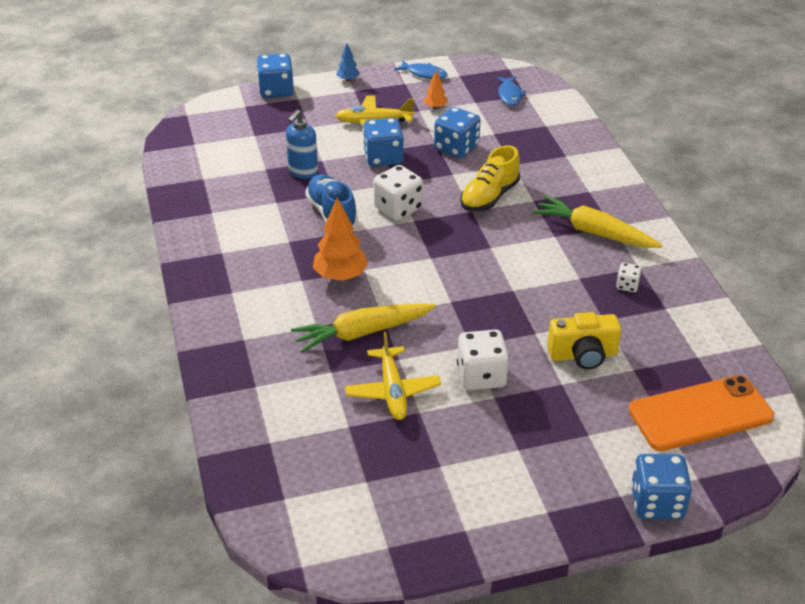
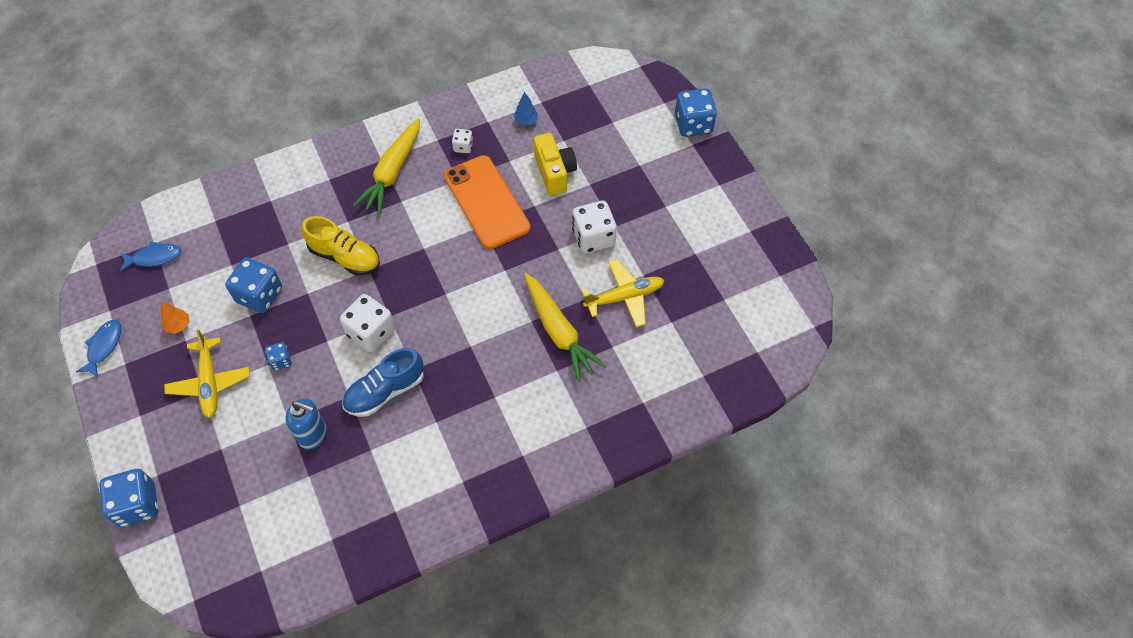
camera: 100 degrees left, 20 degrees up
orange tree [313,197,368,281] -> none
blue tree [337,44,360,81] -> blue tree moved to [513,92,538,125]
blue dice [363,118,404,167] -> blue dice [265,342,292,371], size x0.52
orange phone [628,375,774,451] -> orange phone moved to [444,155,531,249]

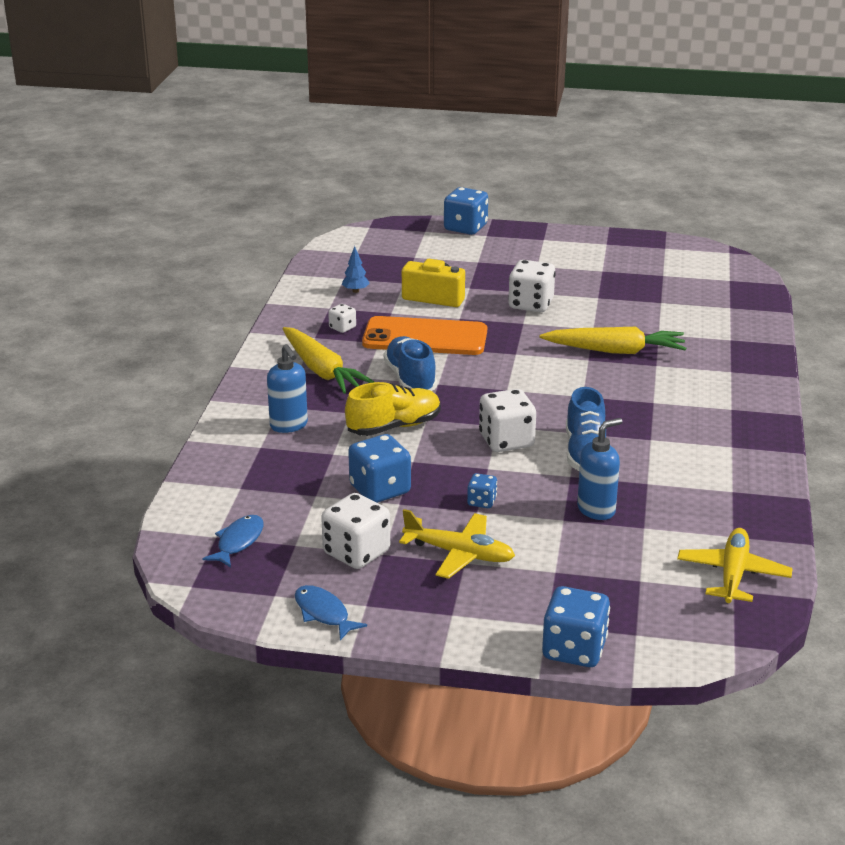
camera: 55 degrees left, 30 degrees down
orange tree [160,302,189,334] -> white dice [321,493,390,569]
yellow plane [581,259,665,328] -> yellow plane moved to [677,528,793,603]
none -> blue soap dispenser [267,344,308,433]
none -> blue shoe [384,336,437,391]

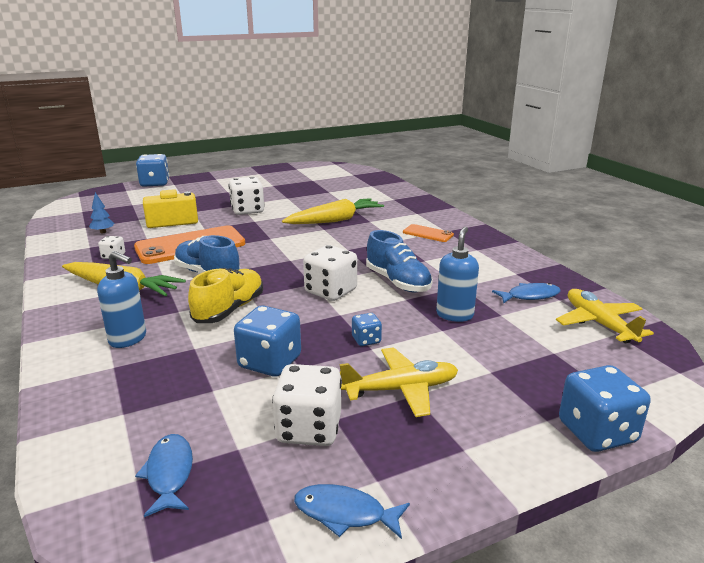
camera: 35 degrees left, 5 degrees down
none -> orange phone [403,224,454,242]
none -> blue fish [492,283,561,304]

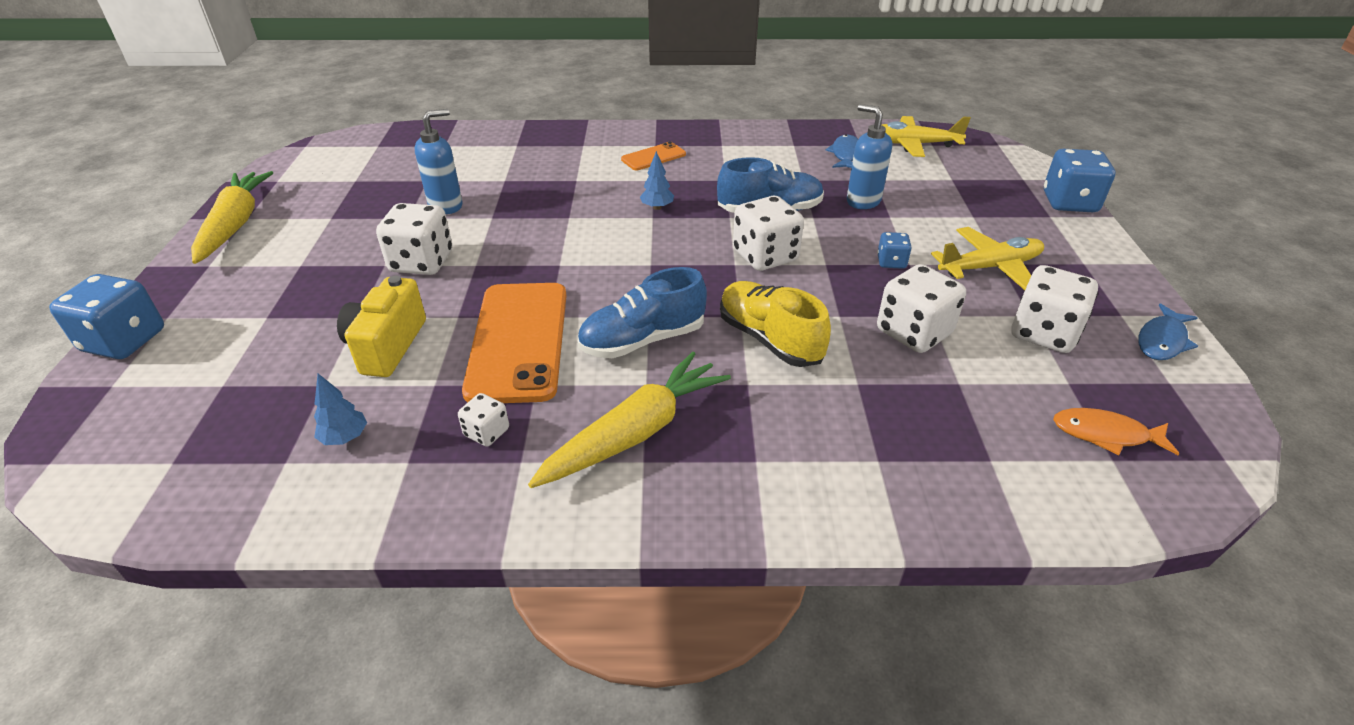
camera: 65 degrees left, 15 degrees up
blue soap dispenser [97,251,146,348] -> blue soap dispenser moved to [415,109,462,214]
blue fish [135,434,193,517] -> orange fish [1053,408,1179,455]
blue dice [234,305,301,377] -> white dice [877,264,966,353]
yellow carrot [282,198,384,224] -> yellow carrot moved to [191,171,273,264]
yellow plane [339,347,458,417] -> yellow plane turned 60 degrees clockwise [931,227,1044,290]
none -> blue tree [640,151,674,210]

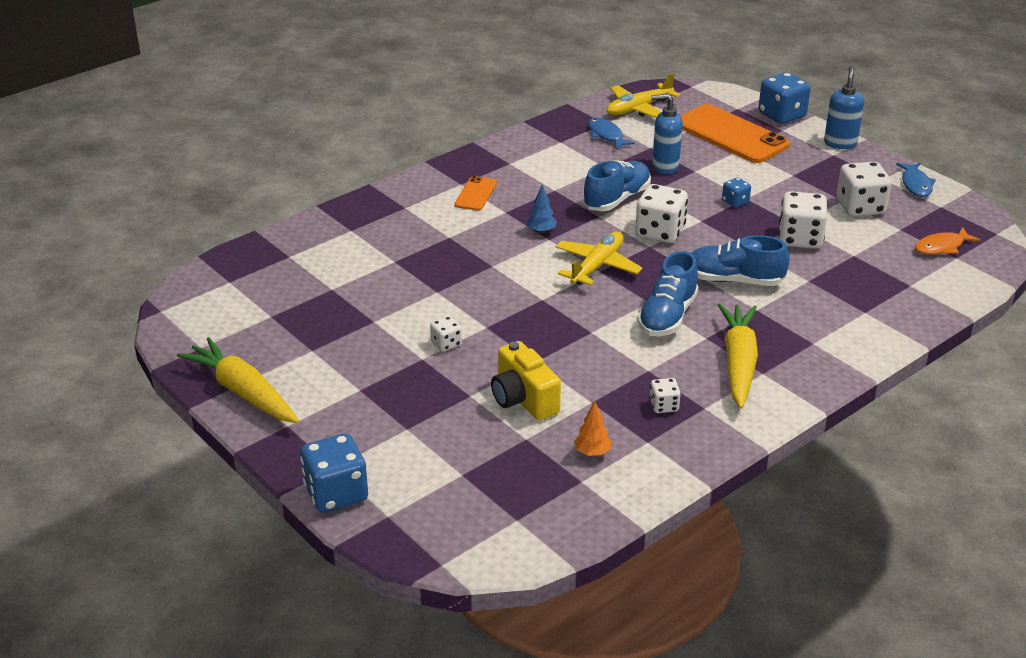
camera: 40 degrees left, 5 degrees down
blue tree [314,374,367,445] -> orange tree [574,401,611,456]
white dice [376,203,452,275] -> white dice [430,316,462,351], size x0.52
blue soap dispenser [415,109,462,214] -> blue soap dispenser moved to [824,66,864,149]
orange phone [462,283,566,403] -> orange phone moved to [681,104,790,163]
yellow shoe [720,281,831,367] -> blue shoe [691,235,790,286]
yellow plane [931,227,1044,290] -> yellow plane moved to [555,232,643,285]

